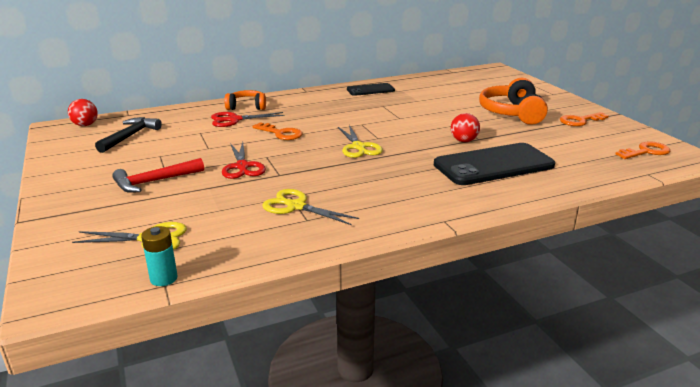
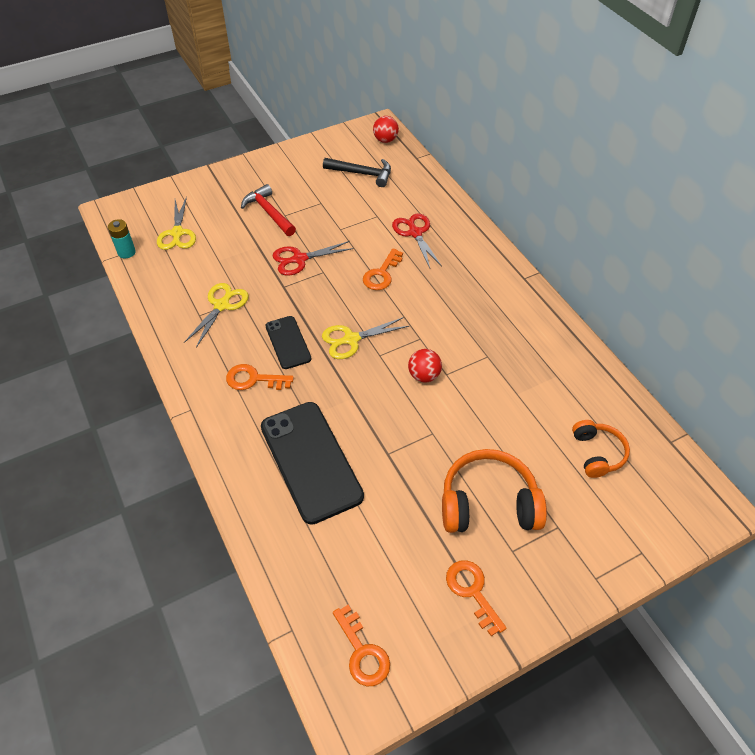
camera: 85 degrees right, 25 degrees up
orange headphones [224,90,266,110] -> orange headphones moved to [572,420,630,478]
black phone [347,83,395,96] -> black phone moved to [265,316,311,369]
red ball [451,113,480,142] -> red ball moved to [408,349,442,382]
none -> orange key [226,364,294,390]

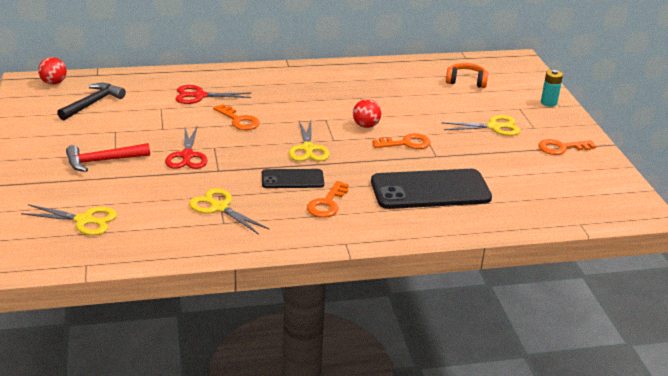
camera: 75 degrees left, 20 degrees down
turquoise battery [108,219,136,258] -> turquoise battery moved to [541,70,563,107]
orange key [333,605,390,686] -> orange key moved to [372,133,431,149]
orange headphones [442,449,547,533] -> yellow scissors [441,115,521,136]

